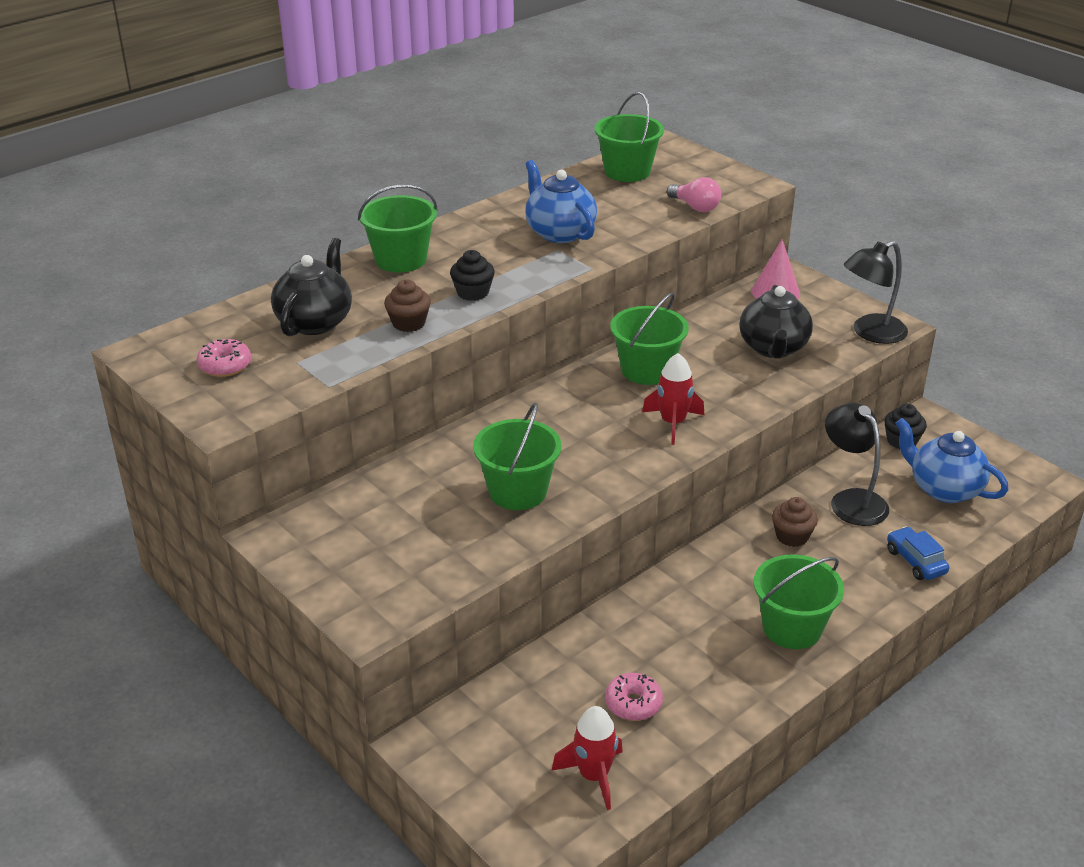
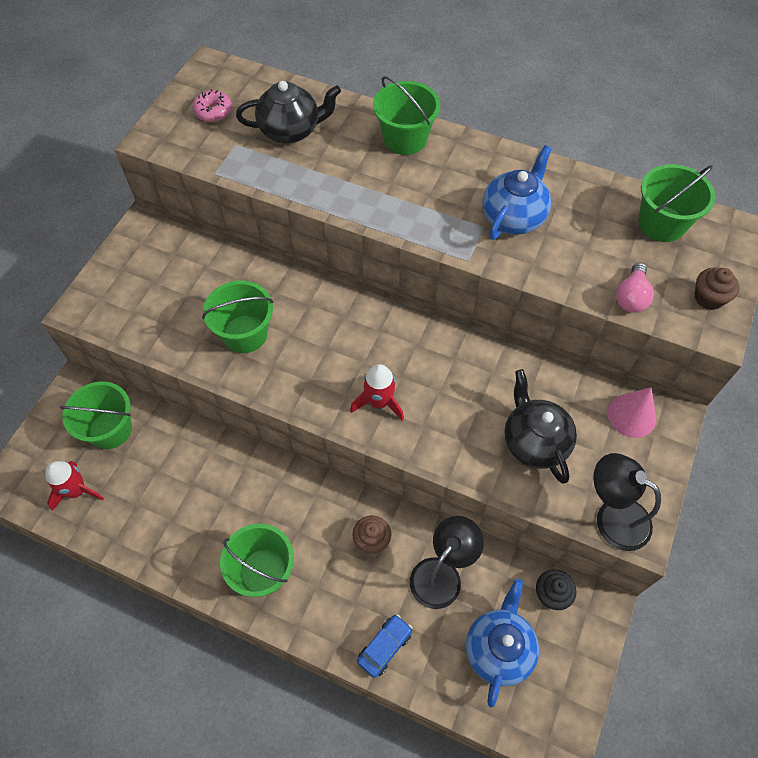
camera: 65 degrees right, 25 degrees up
brown cupcake [384,279,431,332] -> brown cupcake moved to [695,267,739,310]
black cupcake [450,250,495,301] -> none
pink donut [605,673,663,721] -> none
green bucket [610,292,689,385] -> green bucket moved to [59,382,132,449]
black teapot [739,285,813,359] -> black teapot turned 90 degrees clockwise [504,369,577,484]

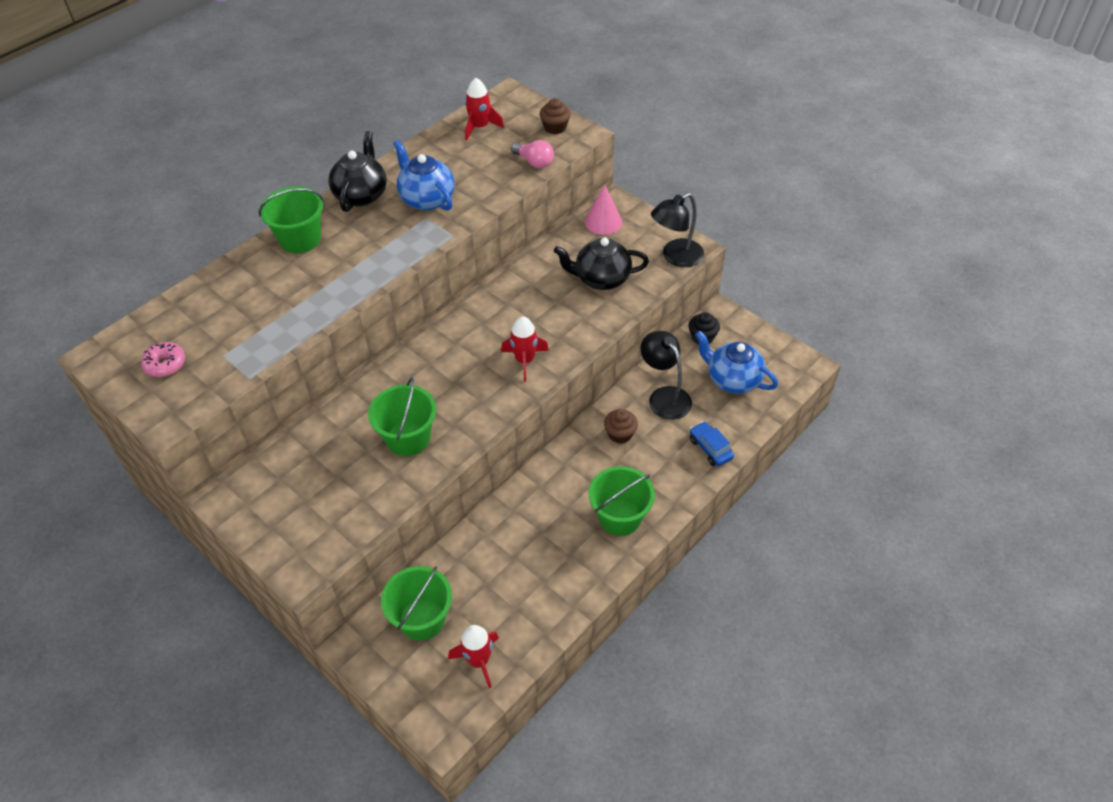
camera: 70 degrees left, 10 degrees down
black teapot [236,81,341,143] -> black teapot moved to [328,131,387,212]
green bucket [639,164,715,242] -> red rocket [465,78,504,140]

